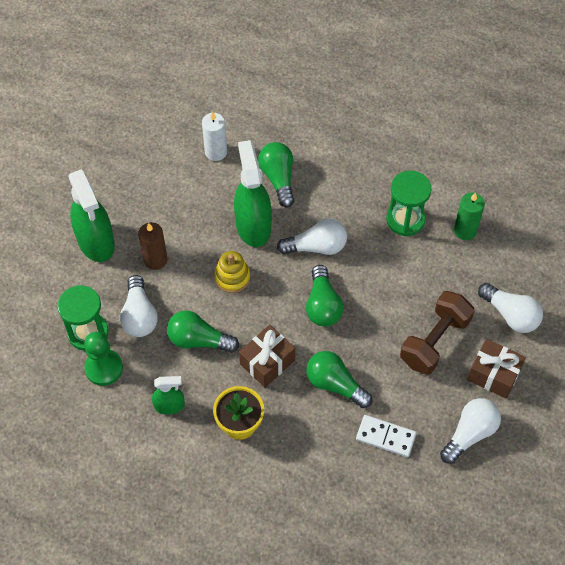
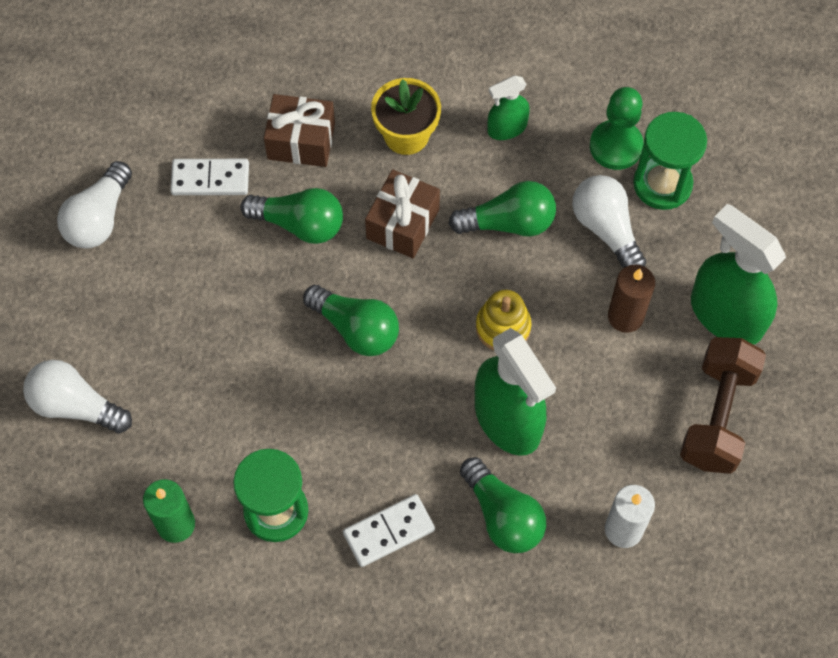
camera: 160 degrees right, 5 degrees up
white light bulb [277,218,347,255] -> none
green light bulb [306,265,344,327] -> green light bulb turned 150 degrees clockwise [303,285,399,356]
brown dumbbell [400,291,475,375] -> brown dumbbell moved to [680,337,766,474]
brown gift [467,339,526,399] -> brown gift moved to [264,94,335,167]
none -> white domino [343,494,435,567]

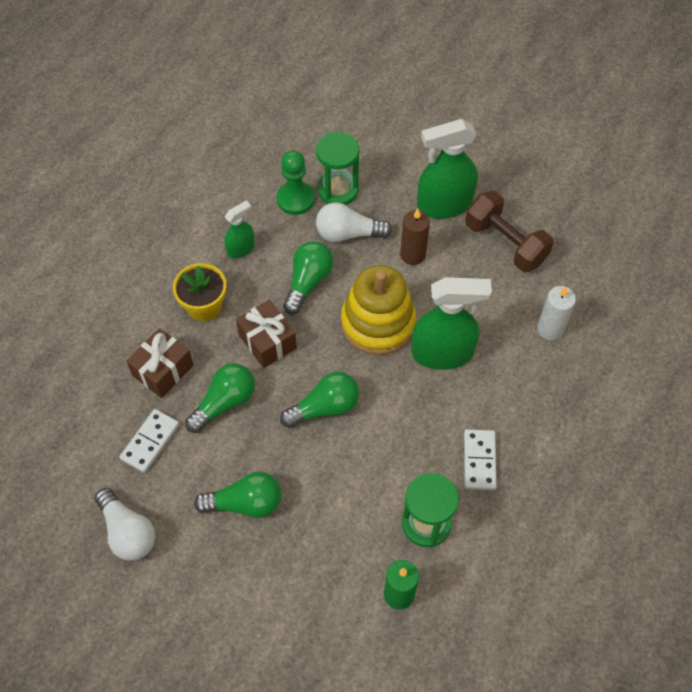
camera: 60 degrees left, 5 degrees down
white light bulb [23,360,132,434] -> none
green light bulb [460,457,546,553] -> green light bulb moved to [194,472,281,518]
yellow stacking toy [476,290,532,350] -> yellow stacking toy [341,265,416,355], size x1.86
green spray bottle [488,76,530,140] -> green spray bottle turned 135 degrees counterclockwise [224,200,255,259]

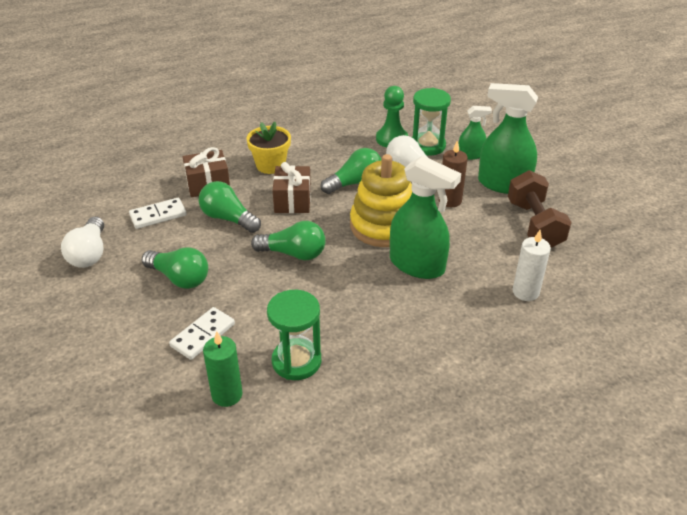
camera: 35 degrees right, 20 degrees down
green light bulb [185,363,255,433] -> green light bulb turned 135 degrees counterclockwise [199,181,261,233]
green spray bottle [224,200,255,259] -> green spray bottle moved to [458,106,492,160]
white domino [464,429,497,490] -> white domino moved to [169,307,235,360]

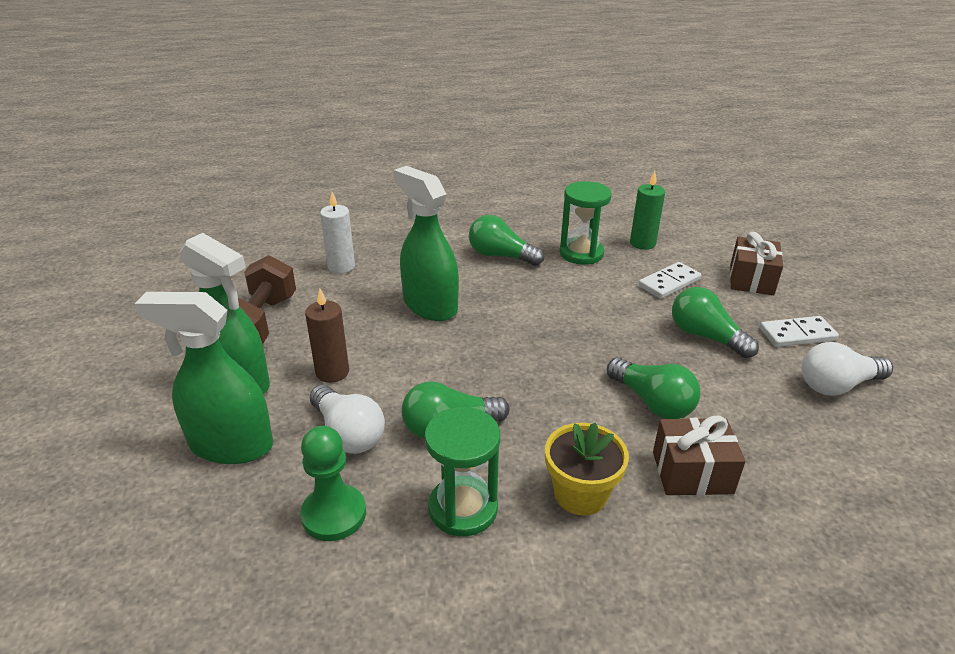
camera: 165 degrees left, 5 degrees down
white light bulb [61,217,104,268] -> white light bulb turned 120 degrees counterclockwise [802,342,893,396]
white domino [129,198,187,229] -> white domino moved to [760,316,839,347]
green light bulb [251,221,326,260] -> green light bulb moved to [469,215,544,266]
brown gift [273,162,311,213] -> brown gift moved to [730,232,783,295]
yellow stacking toy [350,154,412,247] -> none
green hourglass [412,88,451,156] -> green hourglass moved to [425,407,500,536]
green spray bottle [458,106,492,160] -> green spray bottle [135,292,273,464], size x1.89

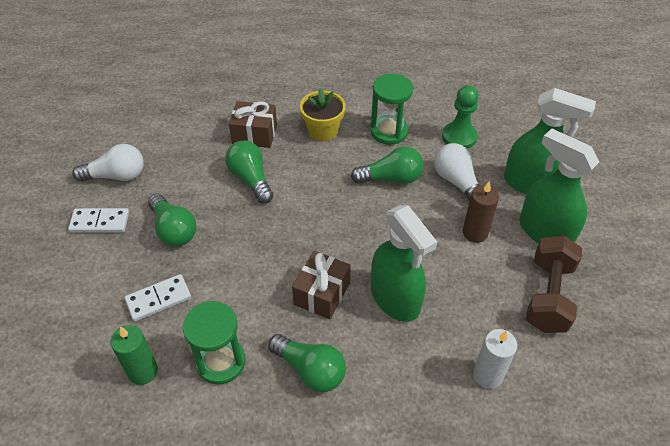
camera: 170 degrees left, 15 degrees up
brown gift [730,232,783,295] -> brown gift moved to [292,251,351,319]

